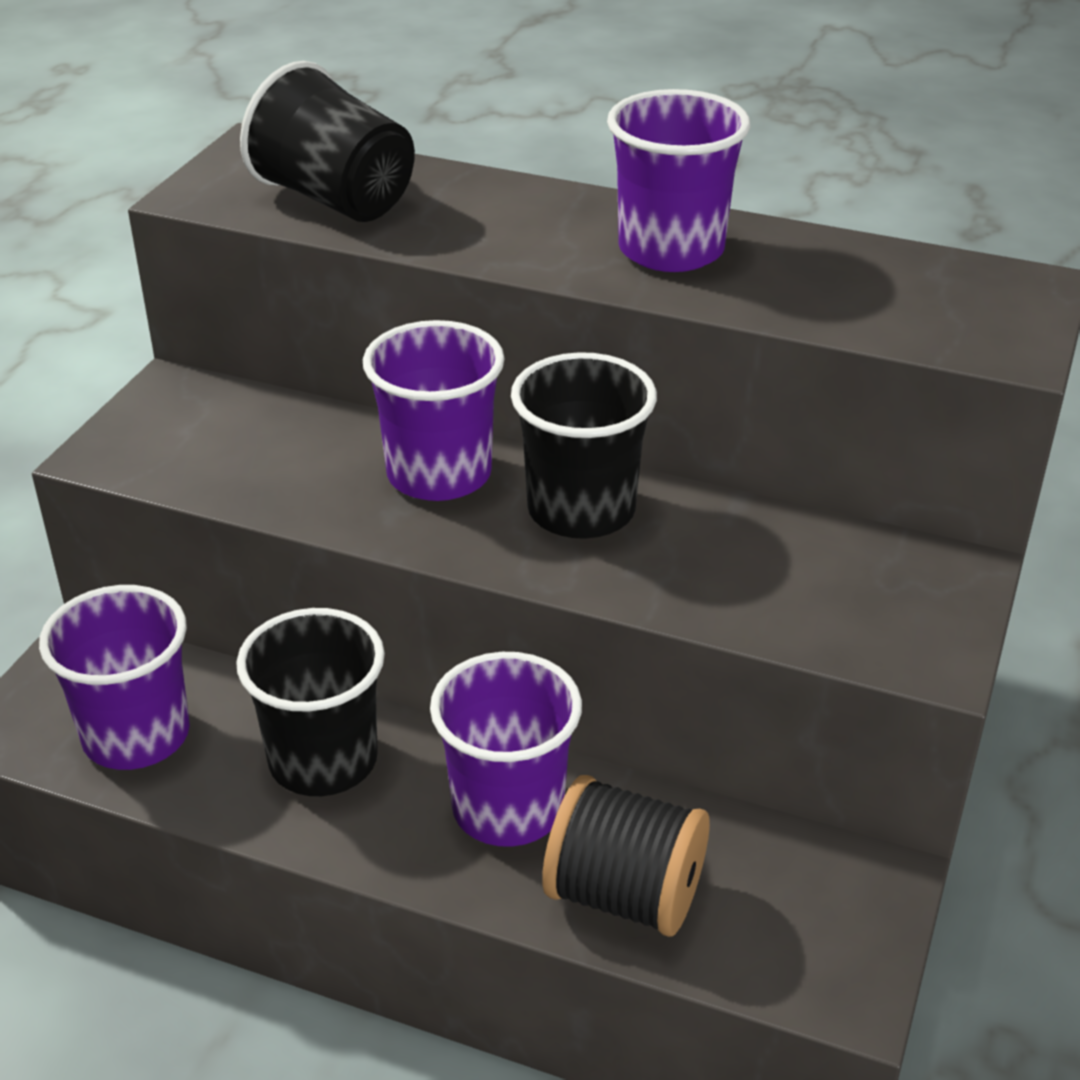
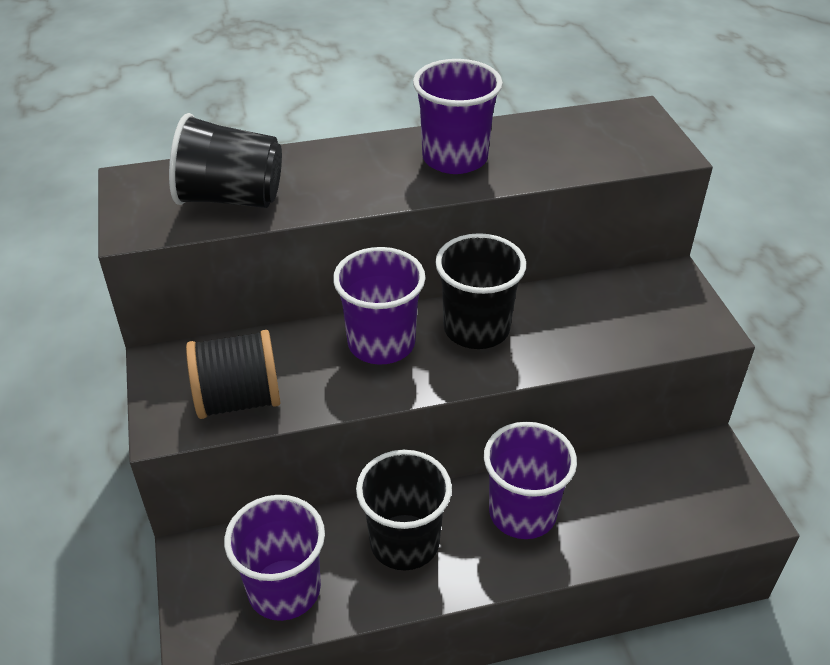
camera: 35 degrees left, 5 degrees up
black spool [542,775,710,937] -> black spool moved to [186,330,281,419]

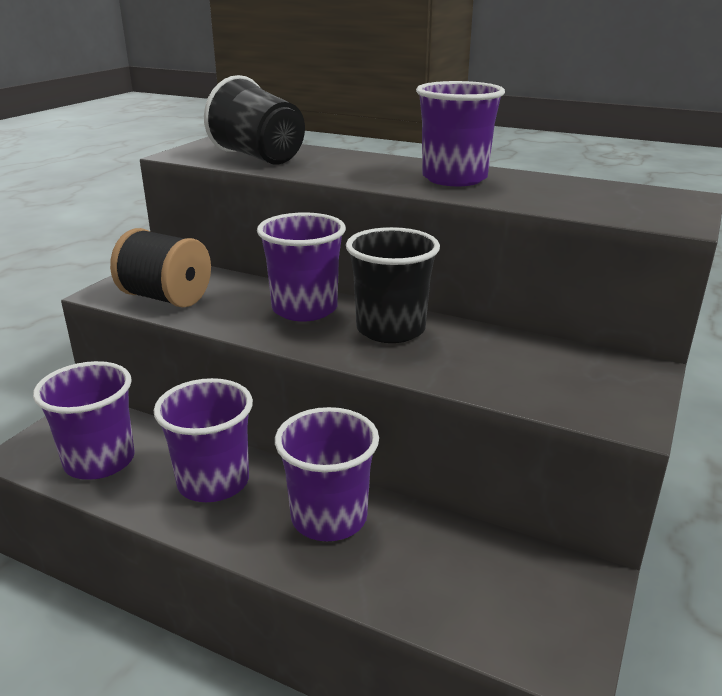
camera: 40 degrees right, 15 degrees down
black cup [356,450,452,570] -> purple cup [154,378,253,502]

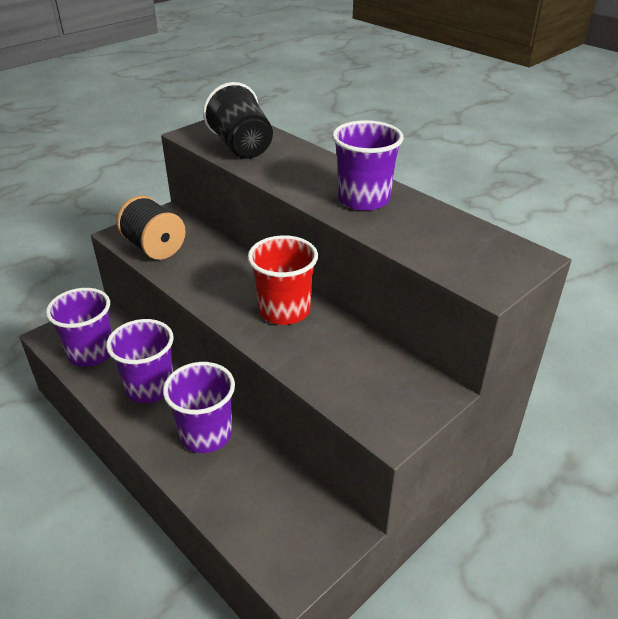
camera: 20 degrees right, 10 degrees up
purple cup [257,212,346,321] -> none
black cup [346,227,440,343] -> red cup [248,235,318,325]

